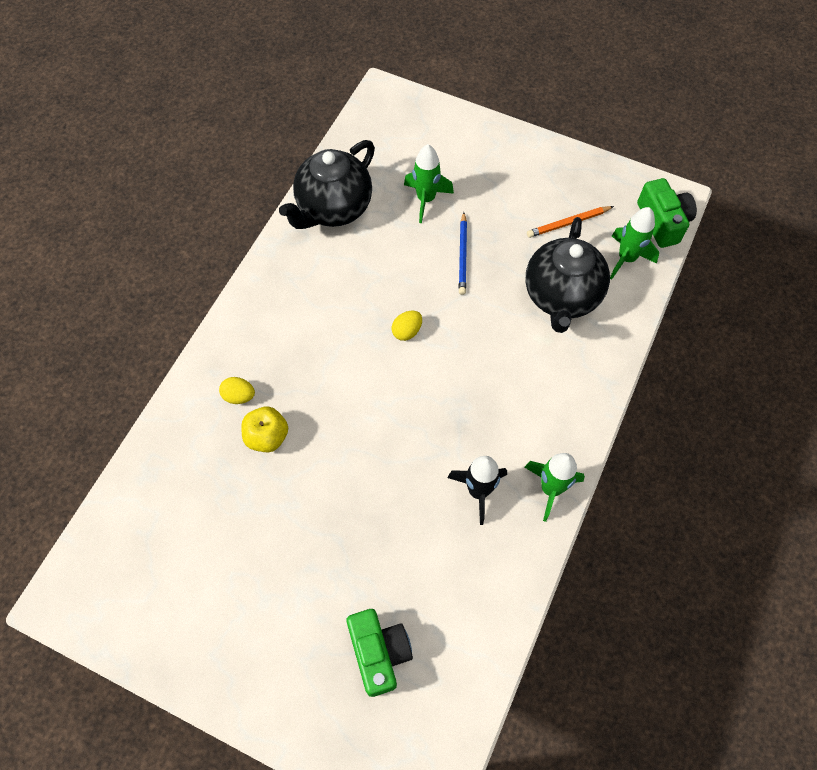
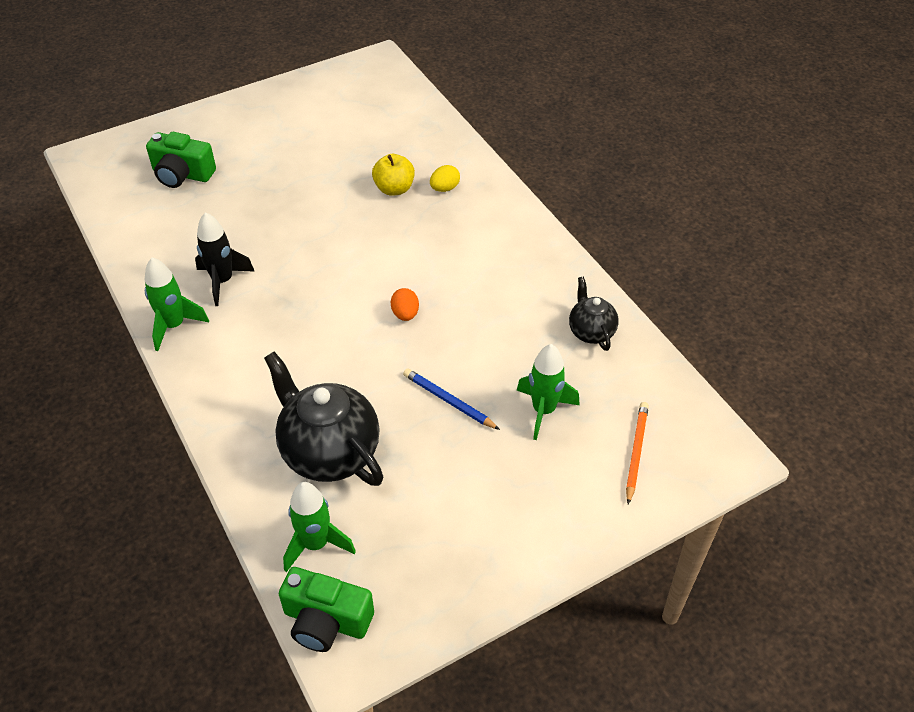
camera: 125 degrees right, 15 degrees down
black teapot [279,140,375,229] -> black teapot [569,276,619,351], size x0.53
yellow egg [392,311,422,341] -> orange egg [391,288,419,321]
orange pencil [527,206,614,238] -> orange pencil moved to [626,402,649,504]

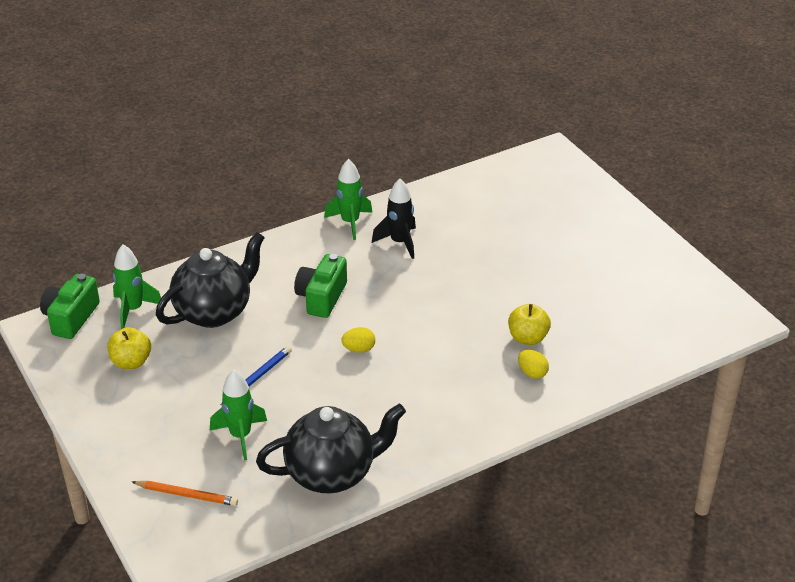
camera: 90 degrees right, 10 degrees down
green camera [146,132,216,188] -> green camera moved to [294,254,347,318]
orange egg [391,288,419,321] -> yellow egg [341,327,375,353]
black teapot [569,276,619,351] -> black teapot [256,404,406,493], size x1.88
none -> yellow apple [107,327,151,369]

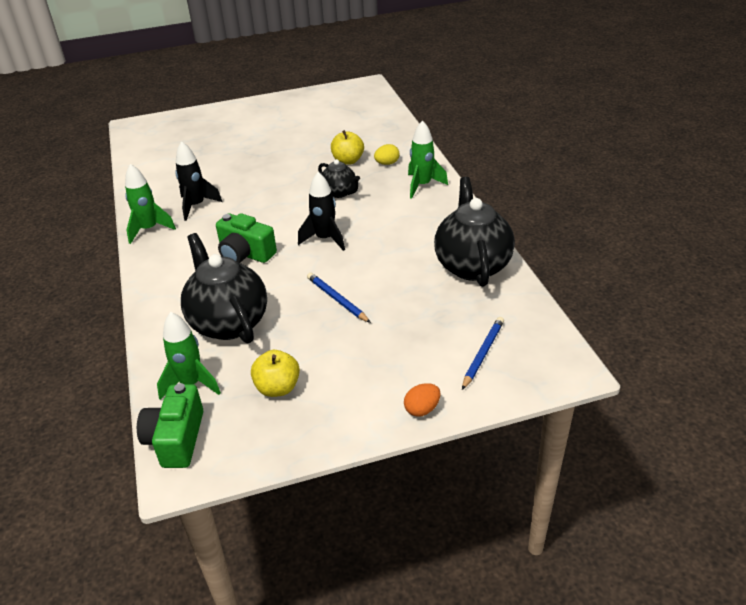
camera: 75 degrees left, 0 degrees up
green camera [40,274,100,339] -> green camera turned 60 degrees clockwise [137,383,203,468]
orange pencil [132,481,238,506] -> blue pencil [462,317,504,390]
green rocket [210,369,267,460] -> green rocket moved to [408,120,448,199]
yellow egg [341,327,375,353] -> black rocket [298,172,345,251]
none -> black teapot [318,159,360,198]
none -> orange egg [404,383,441,417]

